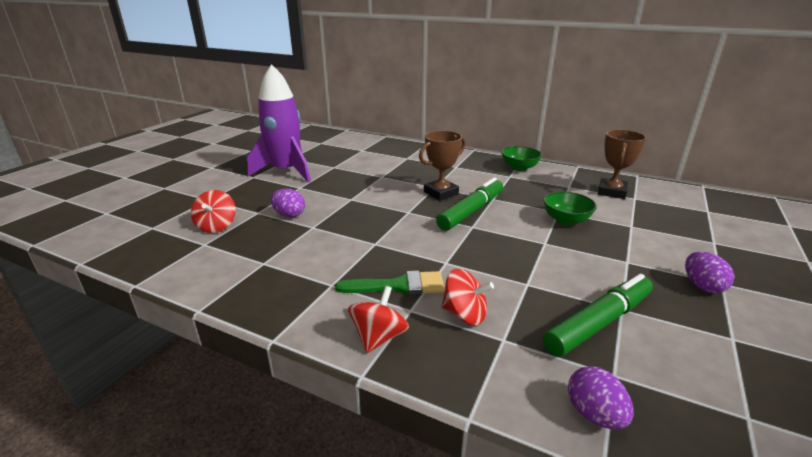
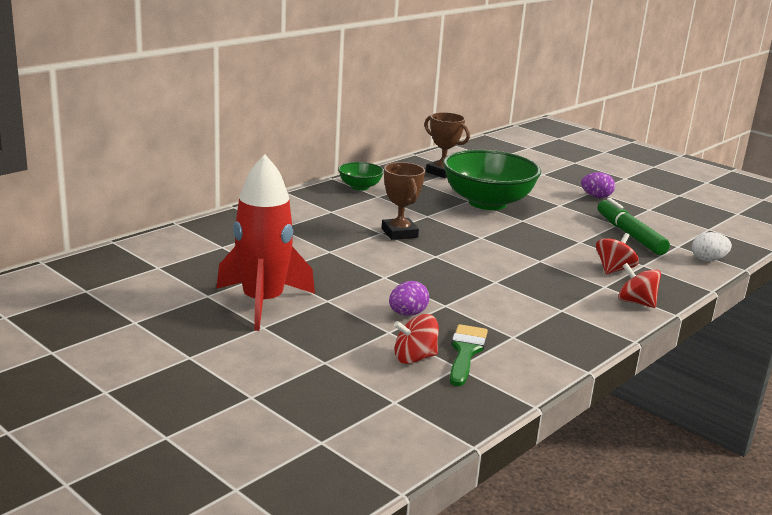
camera: 75 degrees left, 5 degrees down
red spinning top [191,190,236,233] -> red spinning top turned 150 degrees clockwise [394,314,439,364]
purple rocket [247,64,311,183] -> red rocket [216,154,315,331]
green brush [335,271,445,295] -> green brush moved to [450,324,488,386]
green marker [436,177,503,231] -> none
green bowl [543,191,597,225] -> green bowl [443,150,541,210], size x2.08
purple egg [568,366,634,429] -> white egg [692,232,732,261]

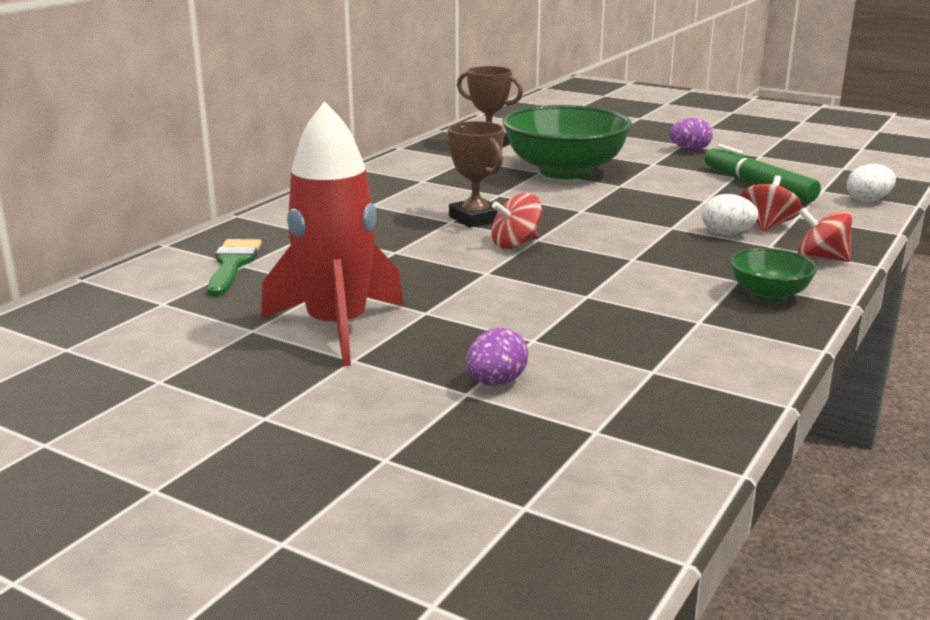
camera: 10 degrees left, 0 degrees up
green bowl [338,162,384,191] -> green bowl moved to [730,248,817,302]
purple egg [389,281,429,316] -> purple egg moved to [466,328,528,386]
red spinning top [394,314,439,364] -> red spinning top moved to [491,193,542,249]
green brush [450,324,488,386] -> green brush moved to [207,239,262,296]
none -> white egg [702,194,759,235]

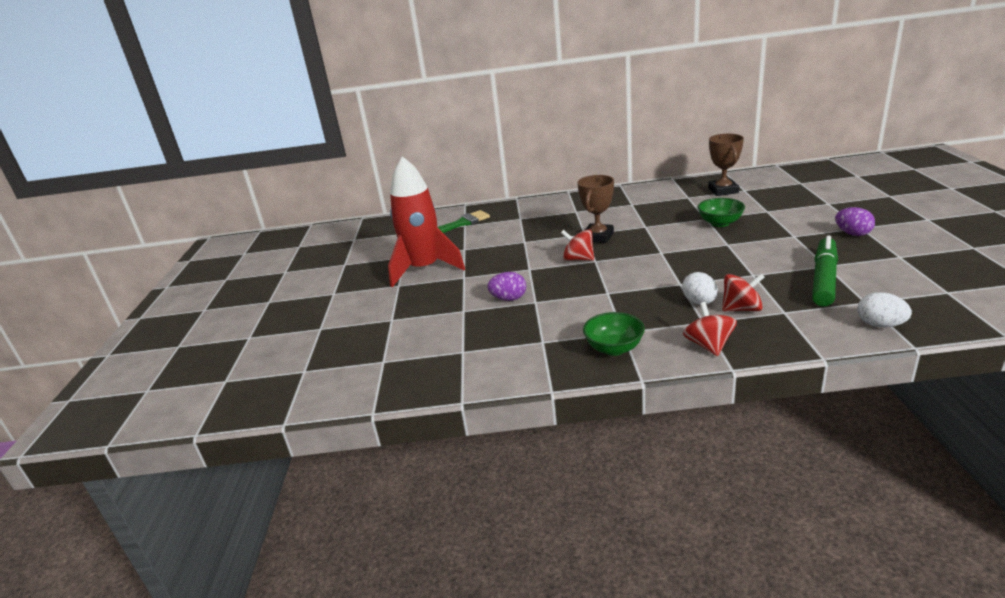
camera: 60 degrees right, 5 degrees up
purple egg [466,328,528,386] -> purple egg moved to [487,272,526,301]
green bowl [503,105,632,179] -> green bowl [698,198,745,227], size x0.48

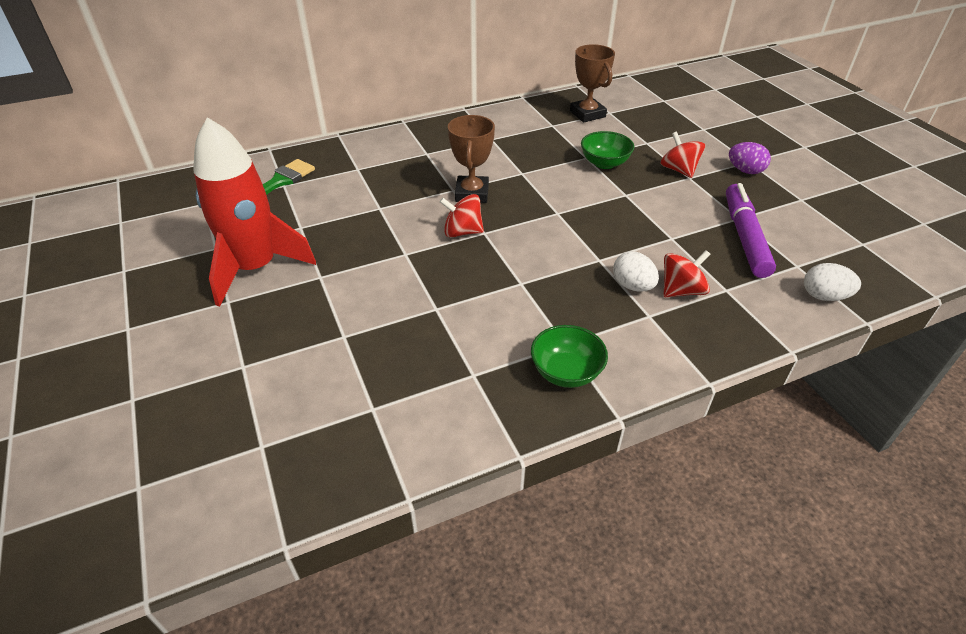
camera: 25 degrees left, 15 degrees up
purple egg [487,272,526,301] -> none
red spinning top [683,302,737,356] -> red spinning top moved to [661,132,705,178]
green marker [812,236,838,307] -> purple marker [726,183,776,278]

